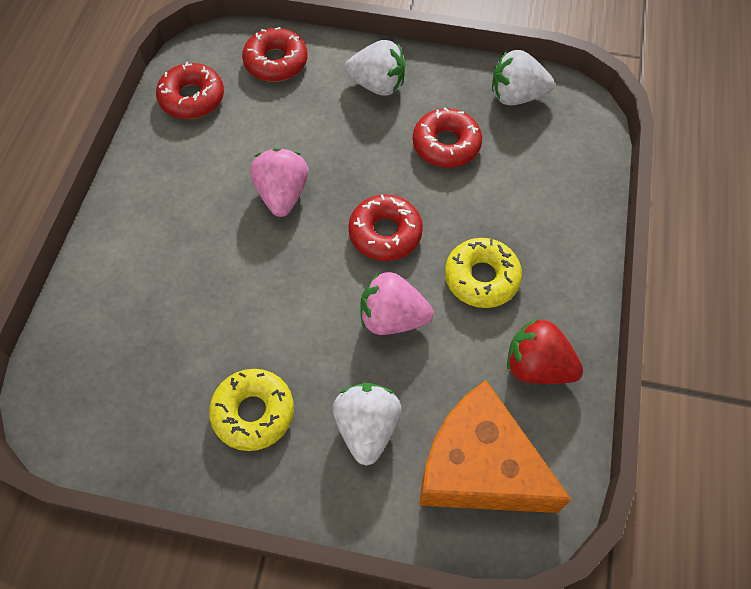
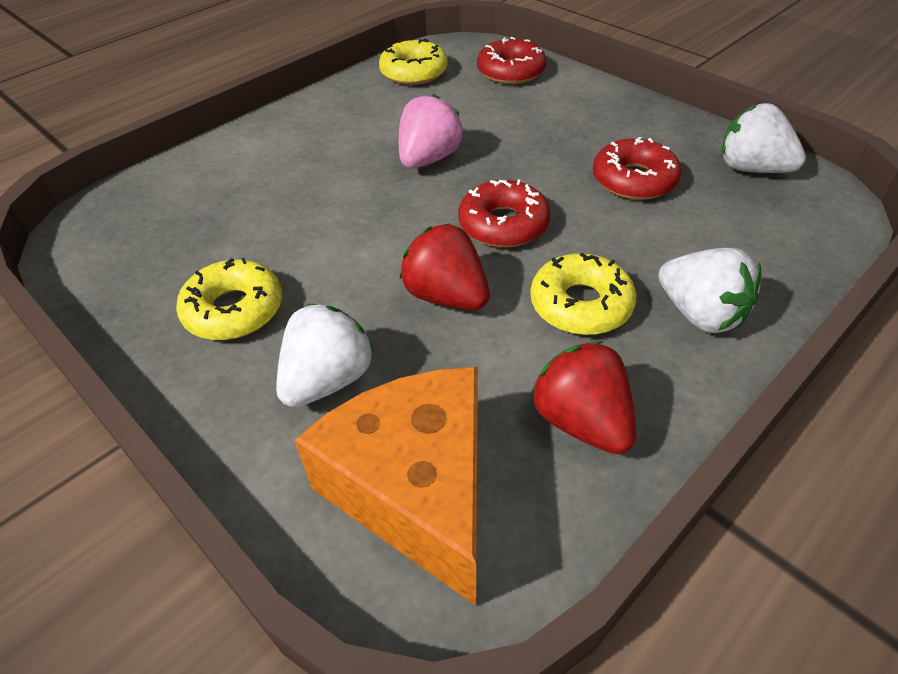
camera: 35 degrees right, 15 degrees down
red donut [156,62,224,119] -> yellow donut [379,38,448,85]
white strawberry [345,40,405,95] -> white strawberry moved to [658,248,761,333]
pink strawberry [360,271,434,335] -> red strawberry [400,224,490,310]

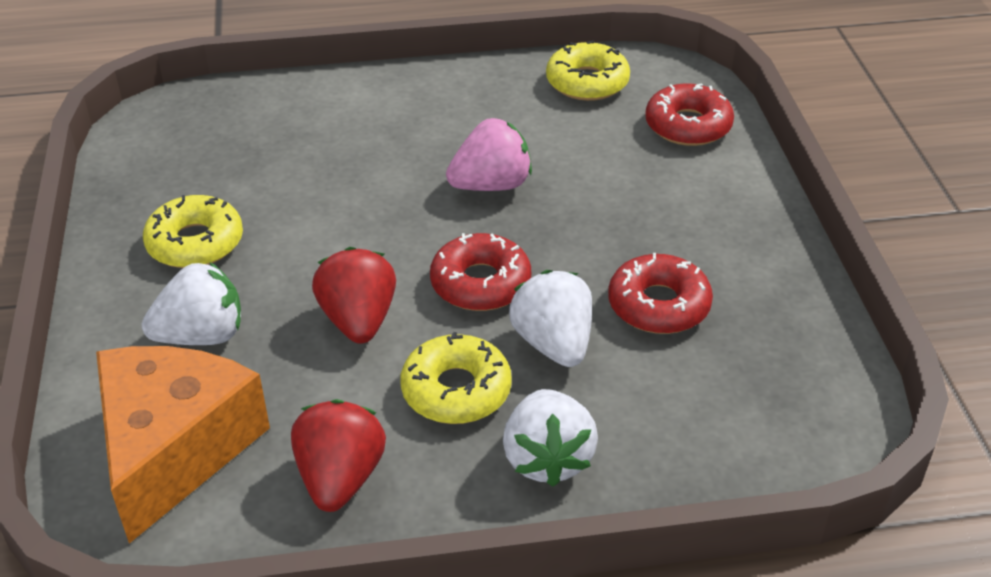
camera: 35 degrees right, 5 degrees down
white strawberry [722,103,806,173] -> white strawberry moved to [509,270,592,367]

